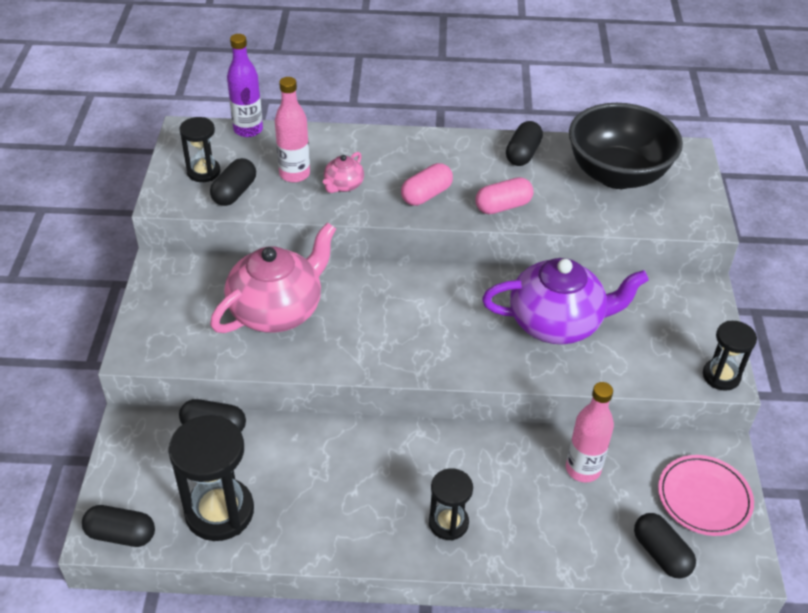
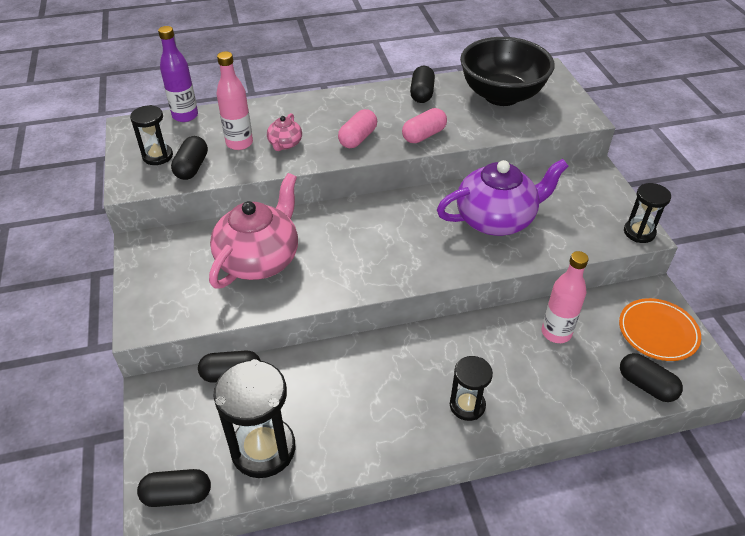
camera: 15 degrees left, 0 degrees up
pink plate [658,455,754,536] -> orange plate [619,298,701,361]

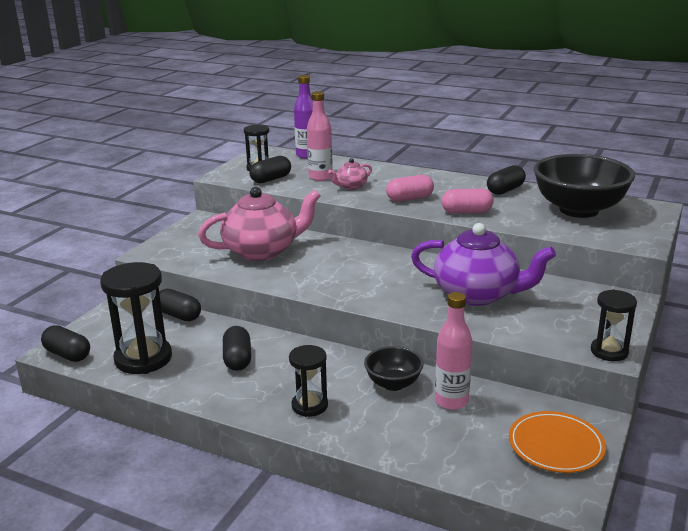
camera: 40 degrees right, 20 degrees down
black capsule [620,353,683,402] -> black capsule moved to [223,326,251,371]
none -> black bowl [364,346,424,391]

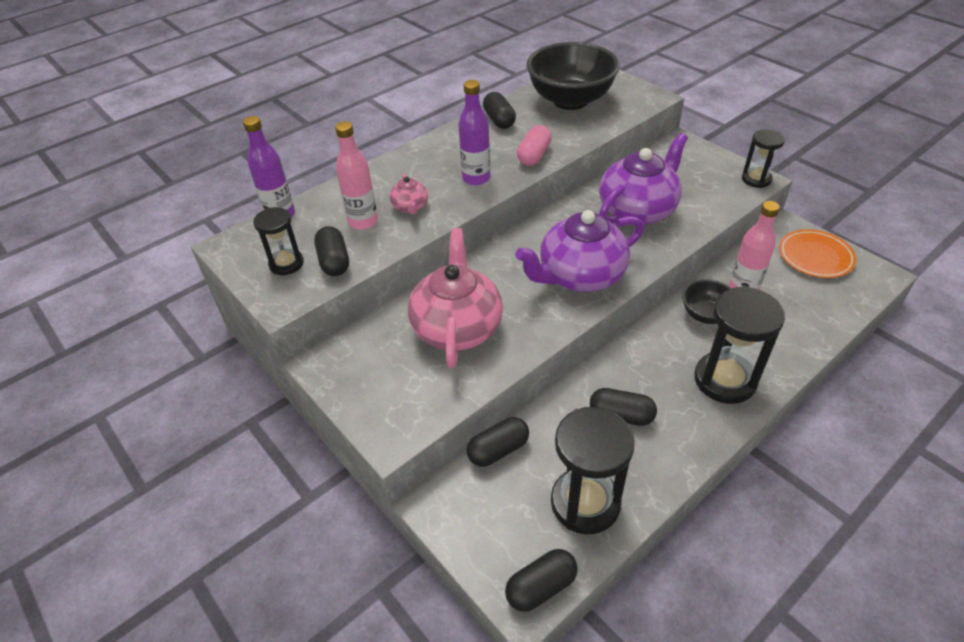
camera: 65 degrees left, 20 degrees up
black hourglass [289,345,328,417] -> black hourglass [694,286,785,404], size x1.71
pink capsule [386,175,434,202] -> purple bottle [459,80,490,185]
none -> purple teapot [515,210,644,292]

